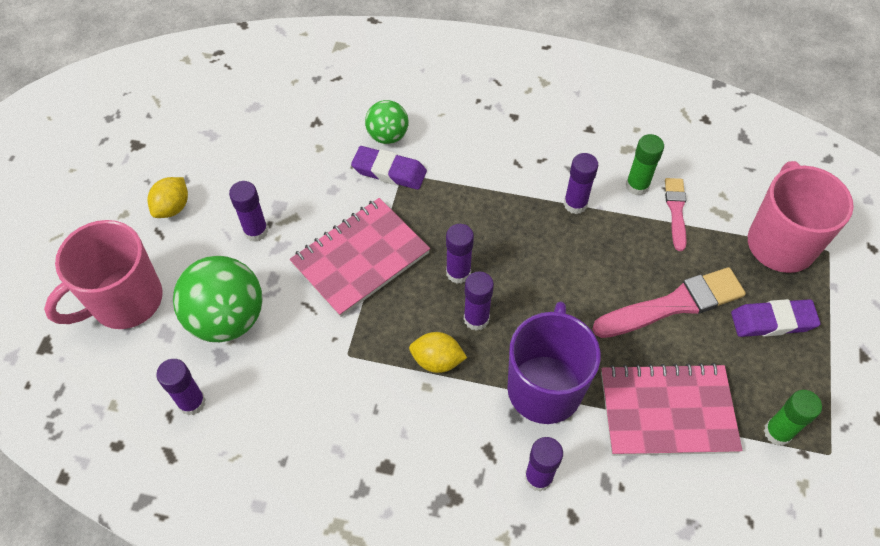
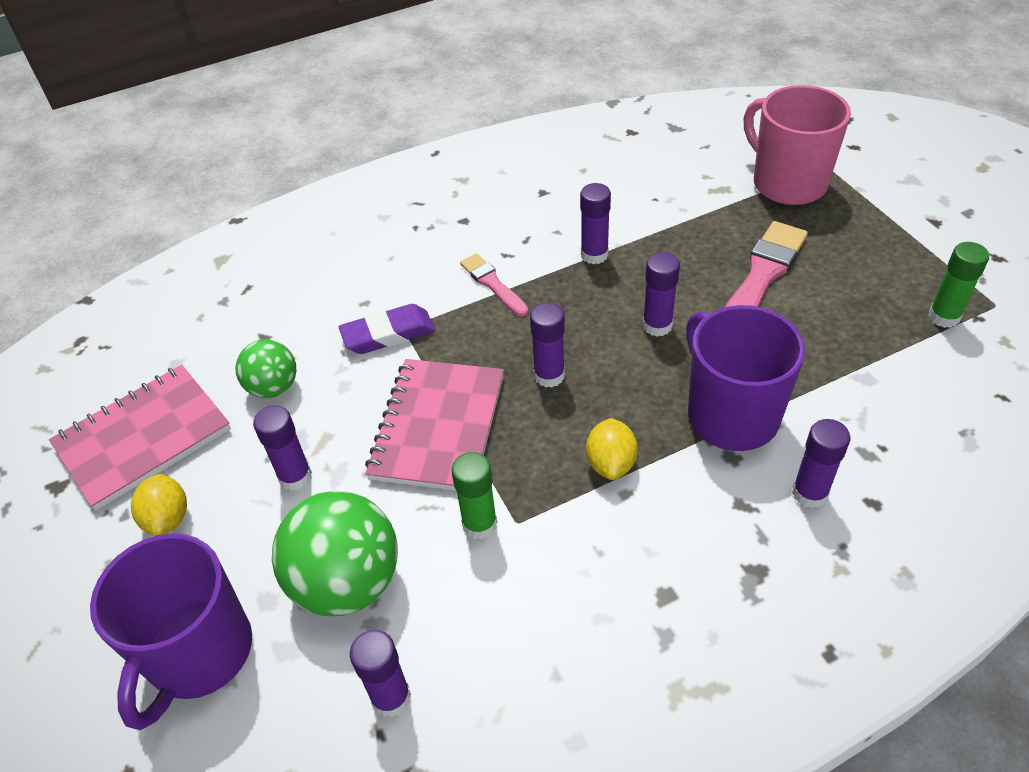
camera: 35 degrees left, 10 degrees down
pink mug [44,220,163,329] -> purple mug [90,533,252,730]
green ball [365,100,409,144] -> green ball moved to [235,340,296,398]
yellow lemon [409,332,467,373] -> yellow lemon turned 60 degrees counterclockwise [586,418,638,480]
purple glue stick [464,271,494,331] -> purple glue stick moved to [642,252,680,337]
pink notebook [601,363,742,456] -> pink notebook moved to [49,365,231,511]
green glue stick [626,134,664,196] -> green glue stick moved to [452,452,497,539]
pink brush [665,178,686,251] -> pink brush moved to [460,253,528,316]
purple eraser [731,299,821,337] -> none

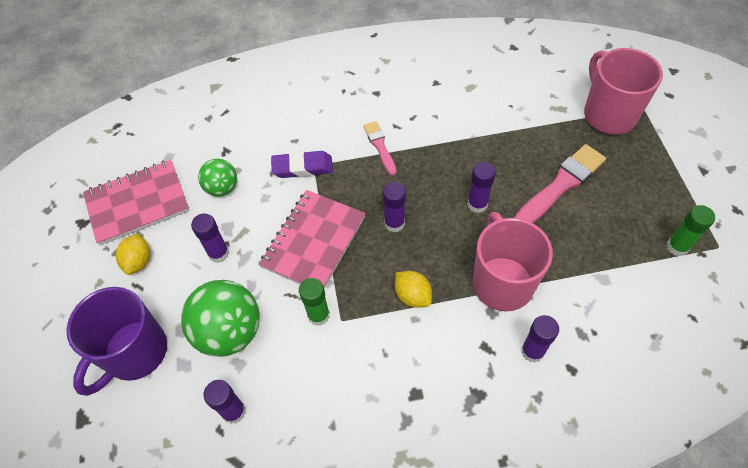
camera: 15 degrees right, 10 degrees up
purple glue stick [580,183,611,265] -> none
yellow lemon [586,418,638,480] -> yellow lemon turned 60 degrees counterclockwise [395,271,432,308]
purple mug [686,305,805,451] -> pink mug [473,212,553,311]

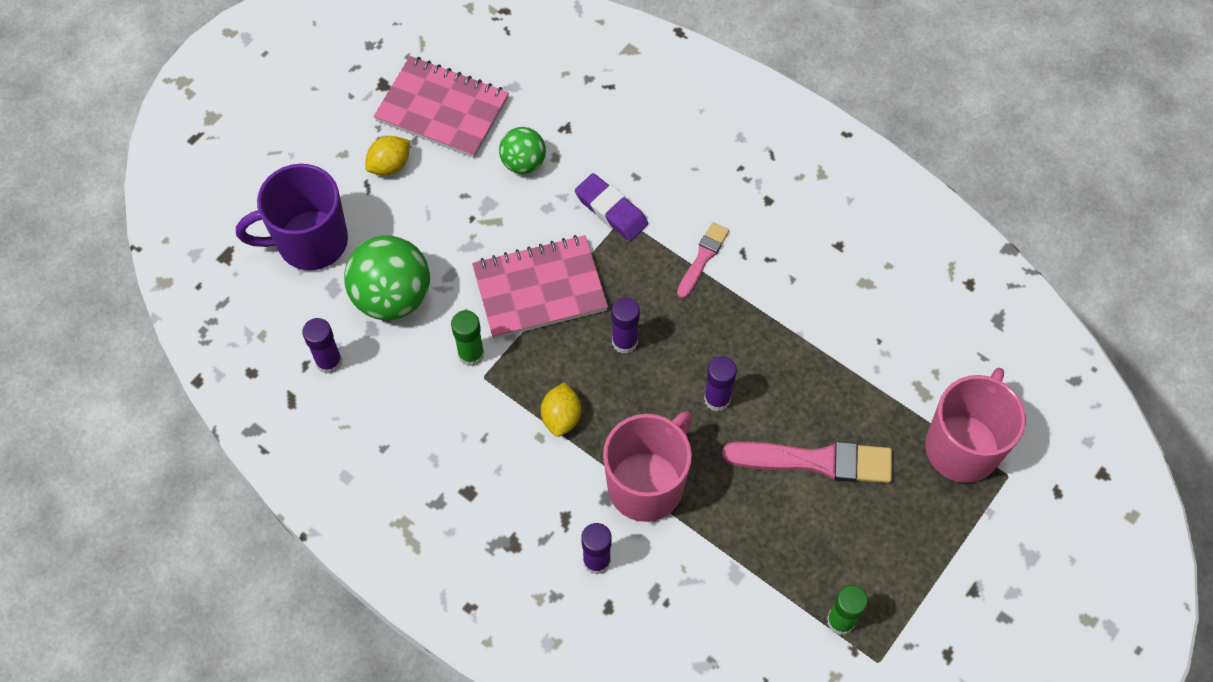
camera: 45 degrees right, 5 degrees up
purple glue stick [191,213,229,263] -> none

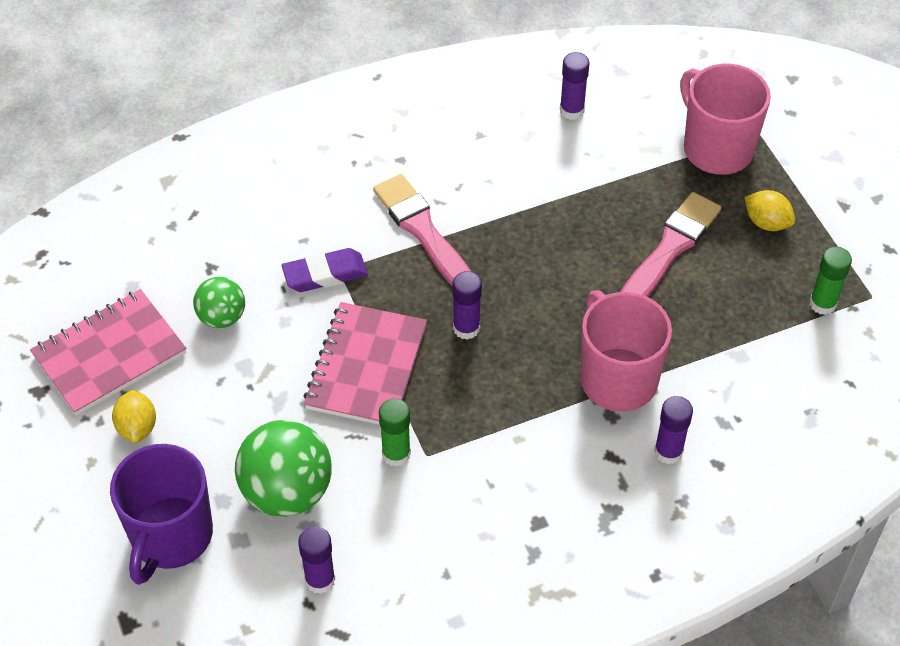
camera: 60 degrees left, 10 degrees down
yellow lemon [541,382,581,437] -> yellow lemon moved to [744,190,795,231]
pink brush [677,222,729,299] -> pink brush [373,174,471,286], size x1.75
purple glue stick [704,356,737,412] -> purple glue stick moved to [560,52,589,120]

